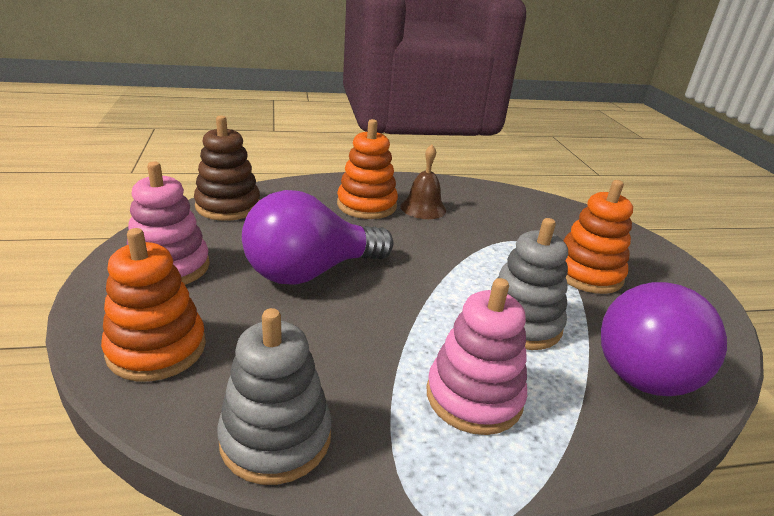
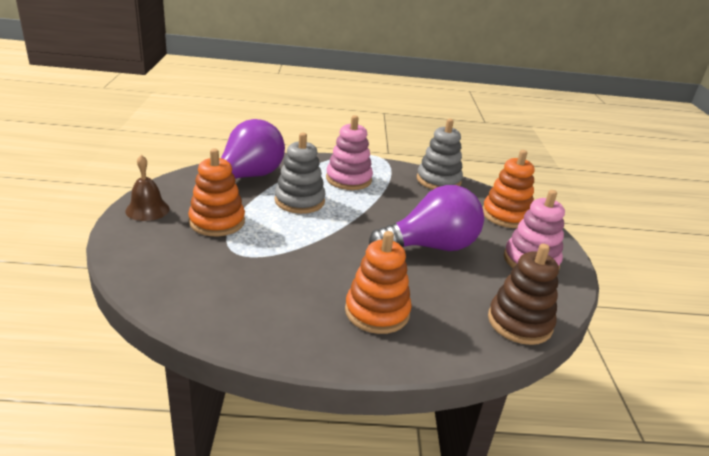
camera: 170 degrees left, 0 degrees up
brown bell [401,144,446,219] -> brown bell moved to [125,155,170,221]

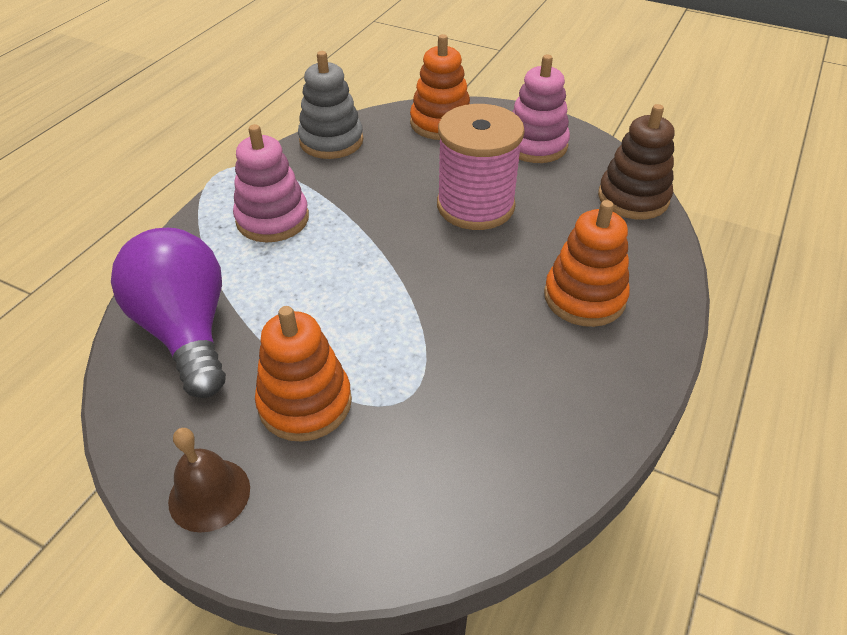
camera: 60 degrees left, 15 degrees up
grey stacking toy [275,133,326,214] -> none
purple light bulb [369,185,484,251] -> pink spool [437,104,525,230]

